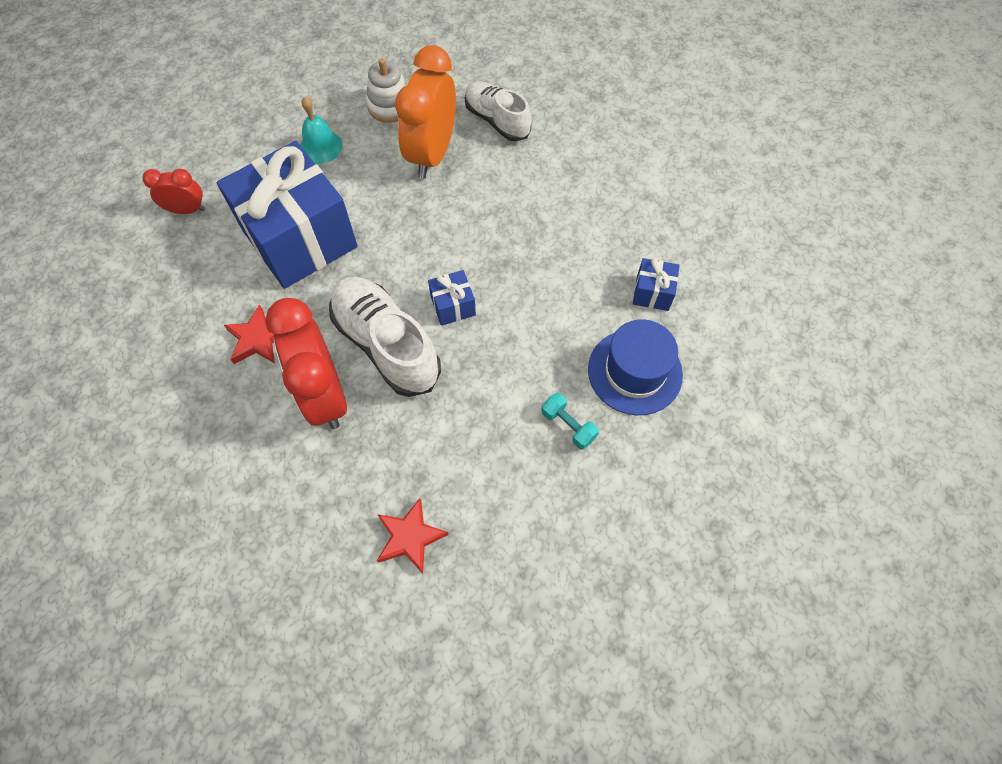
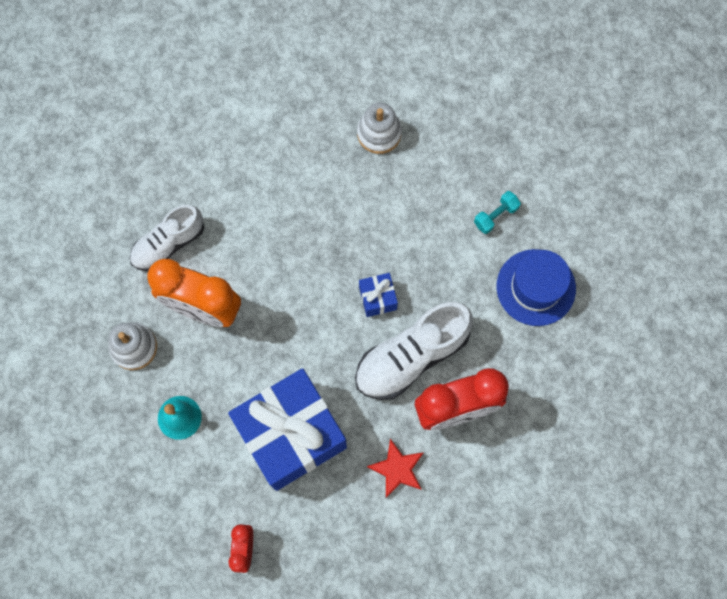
camera: 85 degrees left, 10 degrees up
red star [377,498,449,574] -> none
blue hat [588,319,683,415] -> blue hat moved to [497,249,576,326]
blue gift [633,258,680,311] -> white stacking toy [357,103,402,154]

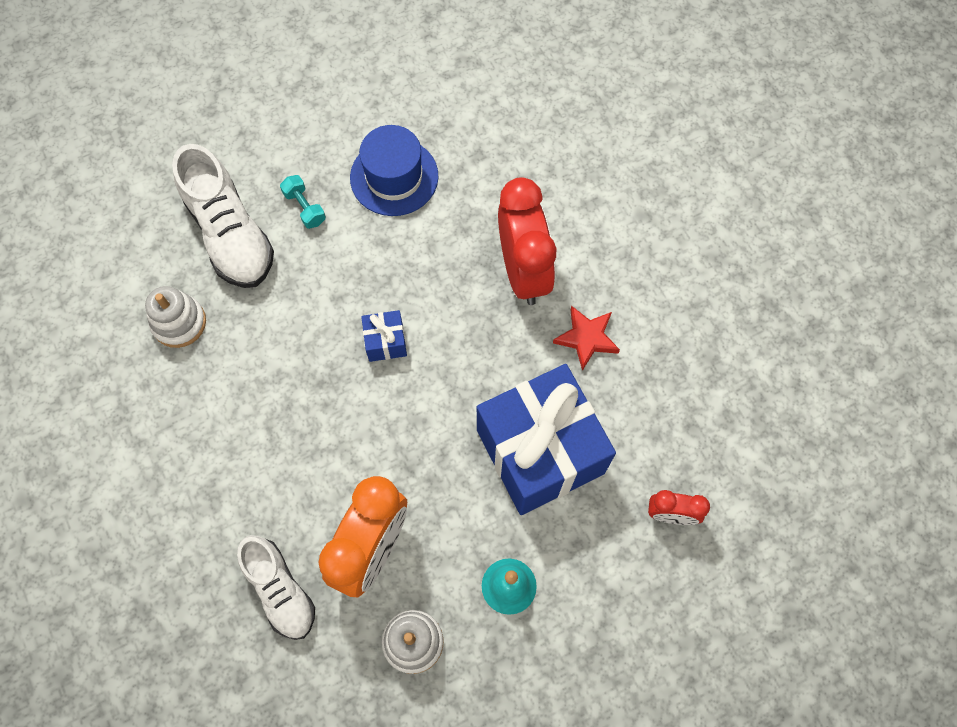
camera: 85 degrees left, 5 degrees down
white shoe [355,302,473,400] -> white shoe moved to [172,144,274,288]

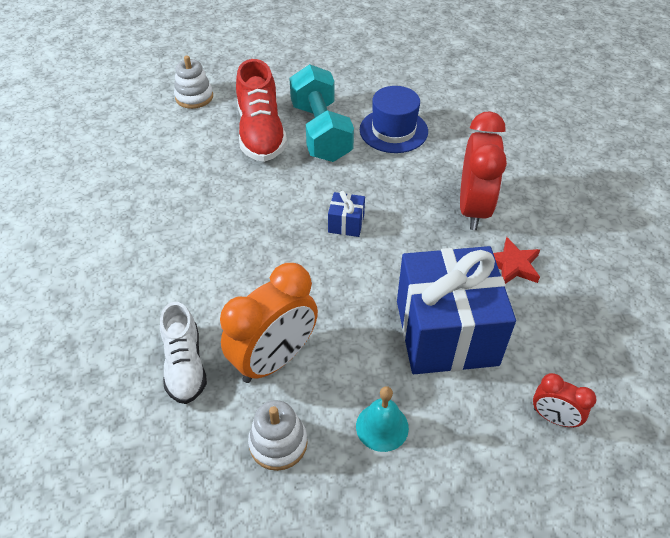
camera: 20 degrees right, 20 degrees down
white stacking toy [145,286,206,348] -> white stacking toy moved to [174,56,213,109]
white shoe [172,144,274,288] -> red shoe [236,59,287,162]
turquoise dumbbell [280,175,326,229] -> turquoise dumbbell [289,64,354,162], size x2.50

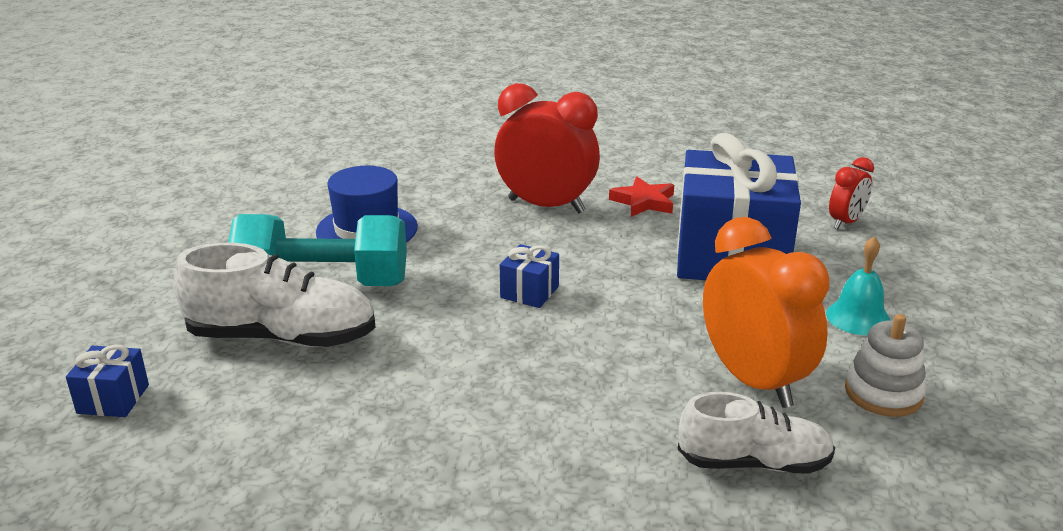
camera: 75 degrees left, 20 degrees down
white stacking toy [174,56,213,109] -> blue gift [66,344,149,417]
red shoe [236,59,287,162] -> white shoe [174,243,376,347]

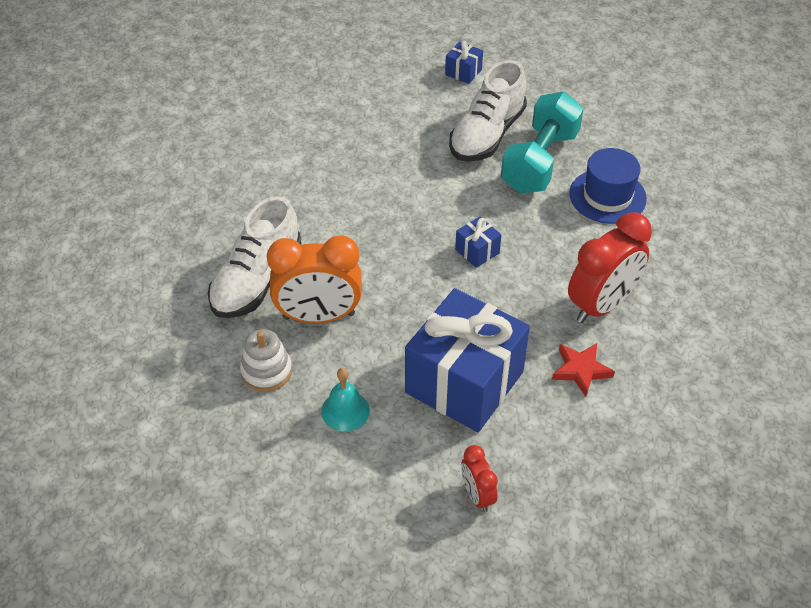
camera: 115 degrees right, 20 degrees up
white shoe [678,392,835,474] -> white shoe [208,196,301,318], size x1.51

